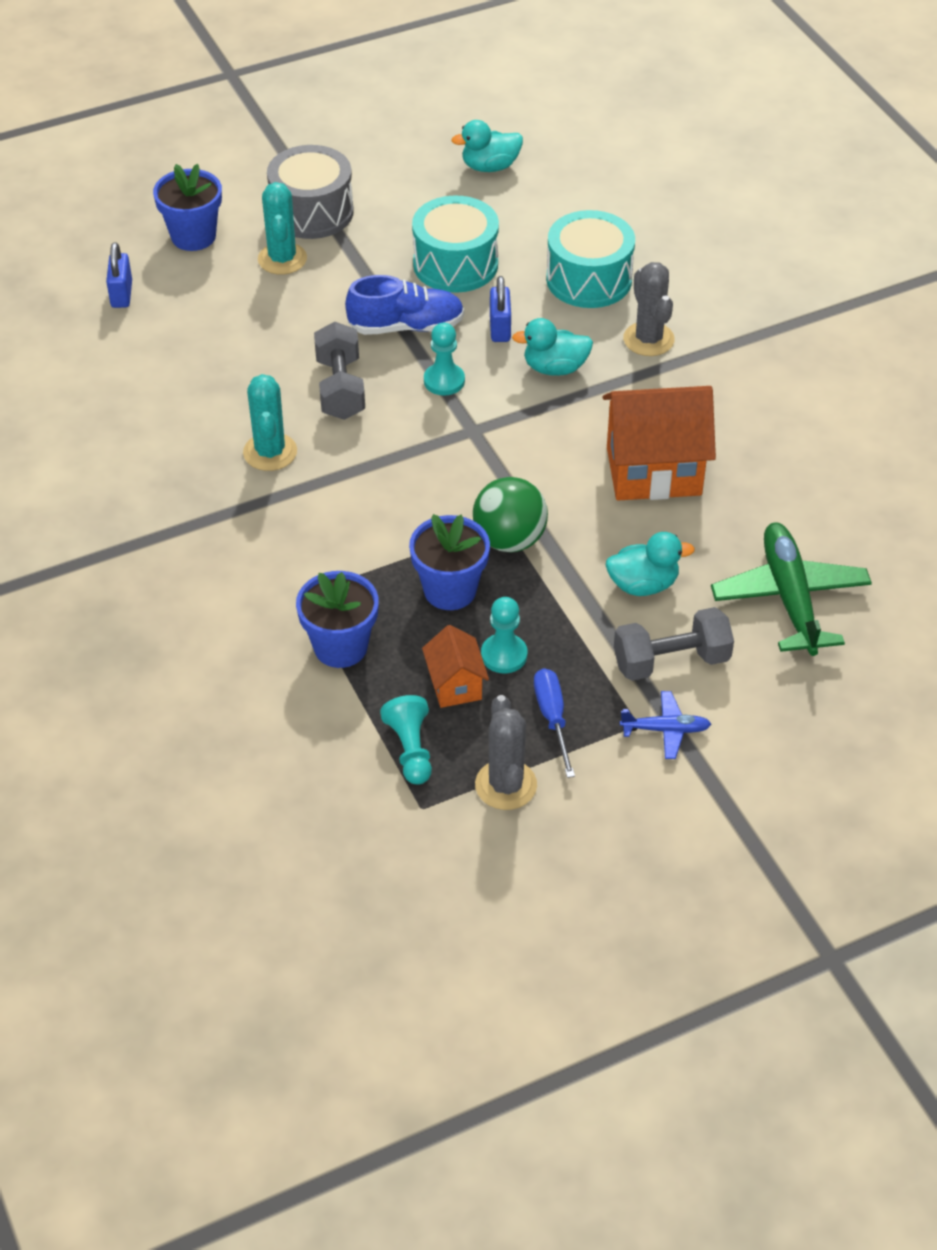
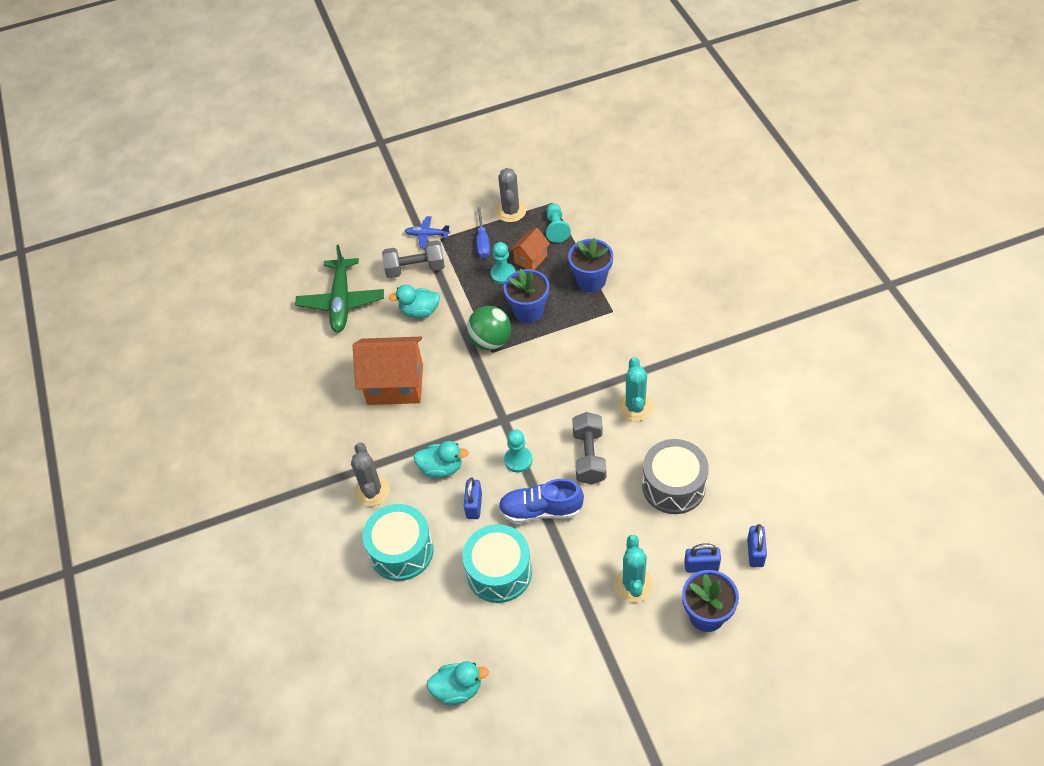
camera: 170 degrees left, 5 degrees up
grey drum [267,145,354,239] -> grey drum moved to [642,439,709,514]
orange house [422,625,489,708] -> orange house turned 45 degrees clockwise [510,228,550,270]
none -> blue padlock [684,543,721,573]

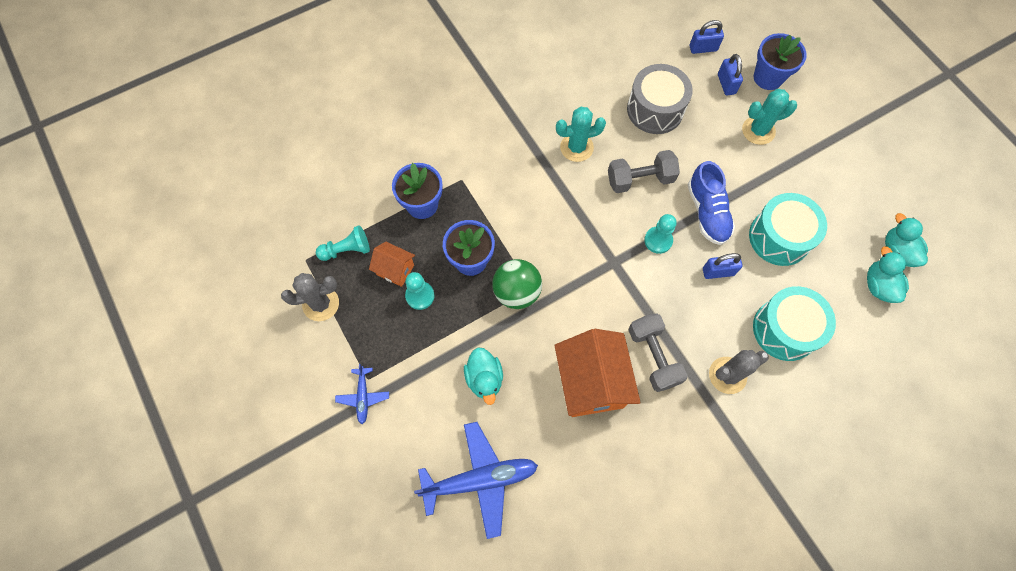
camera: 105 degrees left, 15 degrees up
green plane [295,245,384,332] -> blue plane [414,422,538,539]
grey dumbbell [382,240,445,278] -> grey dumbbell moved to [628,314,688,392]
turquoise duck [414,441,469,478] -> turquoise duck moved to [867,246,909,303]
blue screwdriver [477,206,490,258] -> none

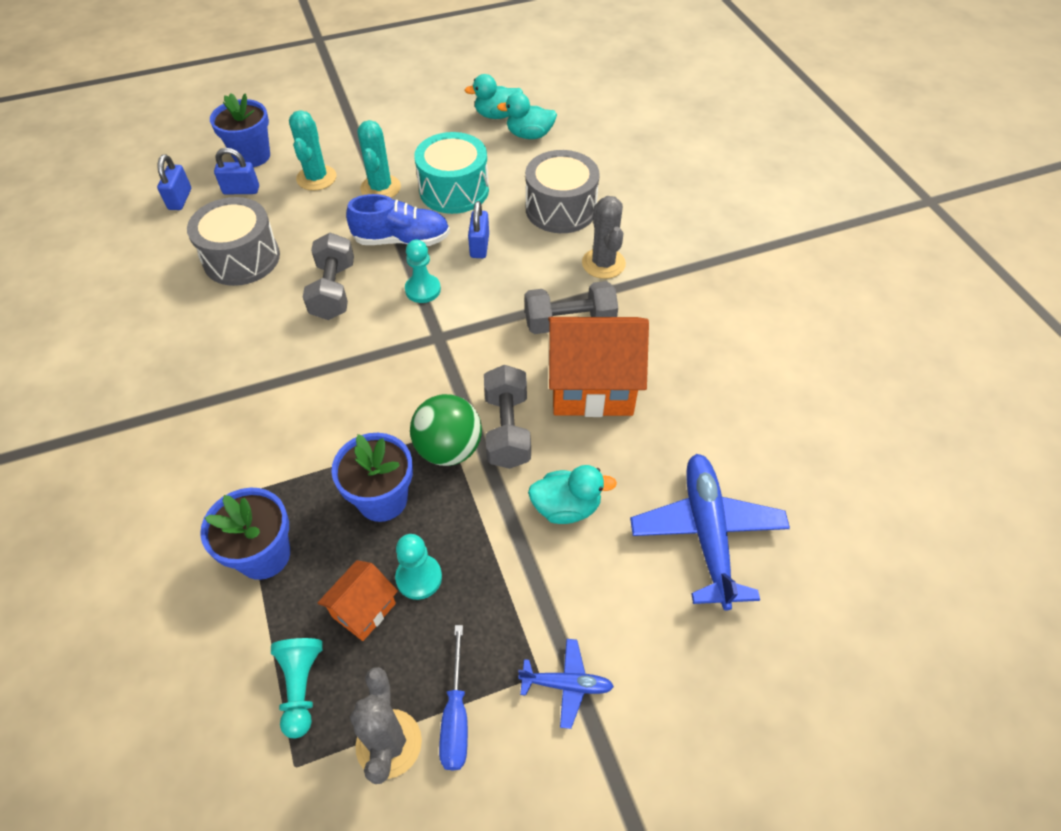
camera: 80 degrees left, 15 degrees down
turquoise cactus [556,107,606,162] -> turquoise cactus moved to [357,120,401,198]
turquoise drum [753,286,836,361] -> grey drum [525,150,600,233]
none -> blue screwdriver [439,625,468,770]
none -> grey dumbbell [484,365,531,469]

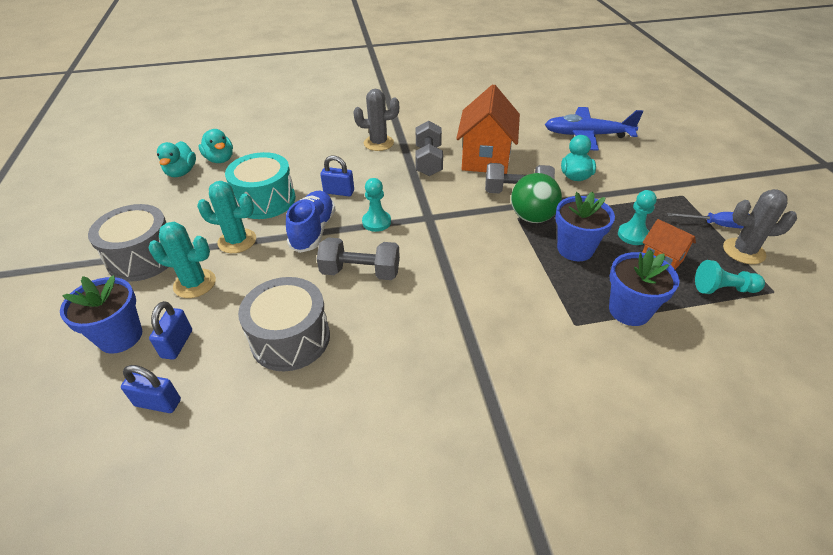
camera: 80 degrees left, 10 degrees down
turquoise duck [497,92,557,139] -> turquoise duck turned 45 degrees counterclockwise [198,129,233,163]
blue plane [518,639,614,729] -> none
grey drum [525,150,600,233] -> grey drum moved to [88,204,169,282]

